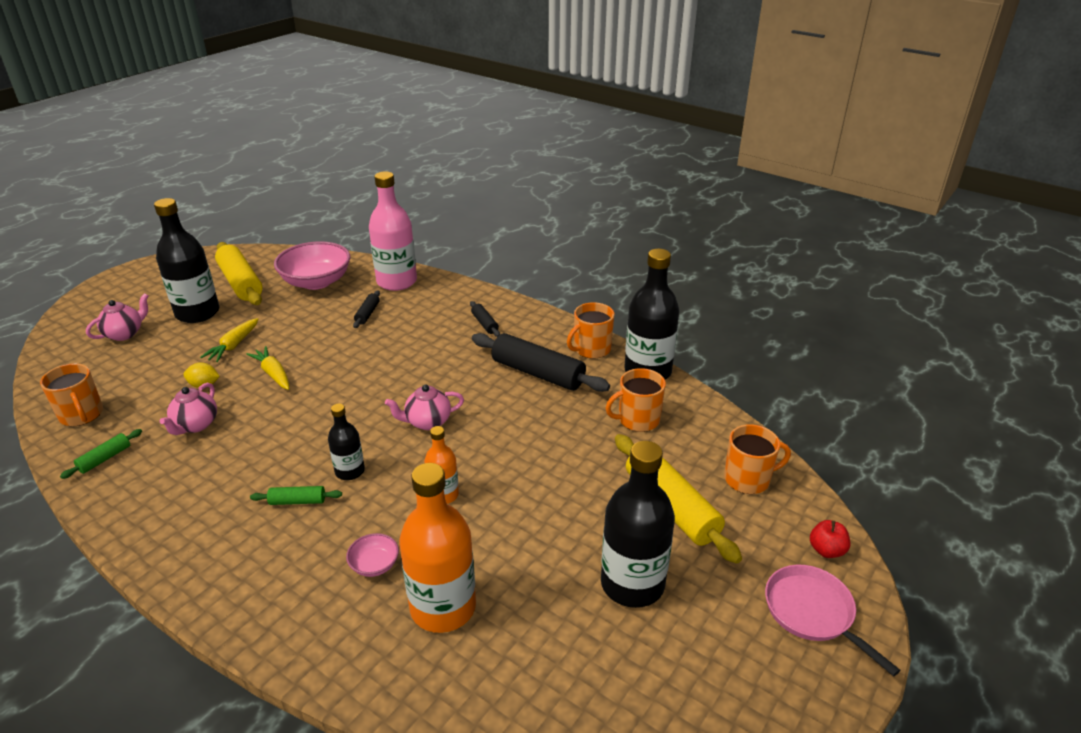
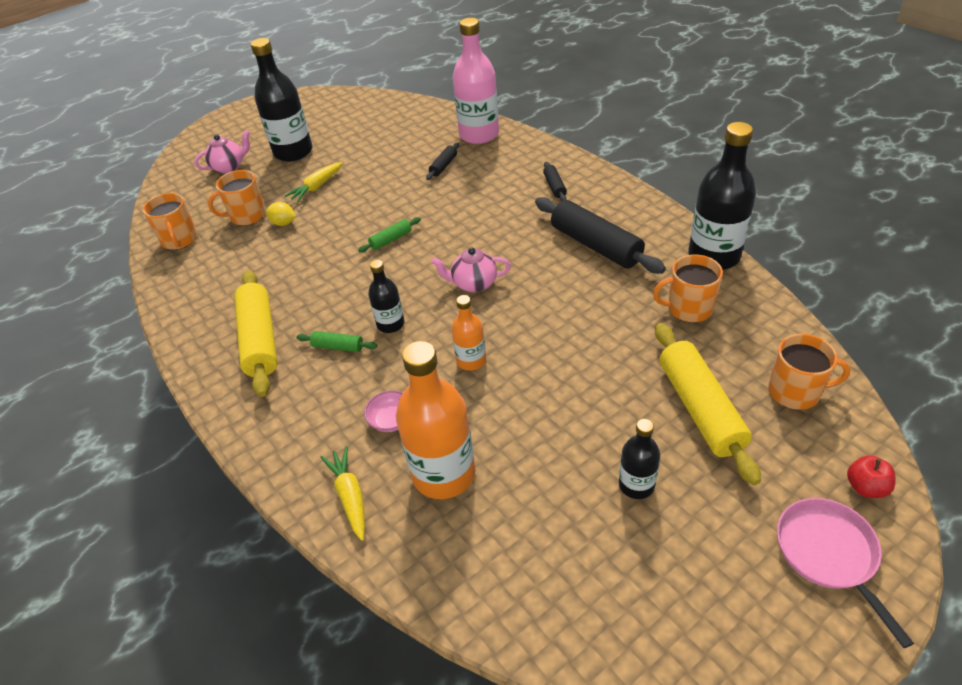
camera: 20 degrees right, 10 degrees up
green rolling pin [60,429,142,479] -> green rolling pin moved to [358,217,421,253]
pink teapot [160,383,217,435] -> none
yellow rolling pin [215,242,262,305] -> yellow rolling pin moved to [234,270,278,397]
yellow carrot [246,346,289,390] -> yellow carrot moved to [320,446,365,541]
pink bowl [274,241,350,290] -> none
orange mug [567,302,614,359] -> orange mug moved to [208,170,266,226]
black bottle [601,441,675,608] -> black bottle [619,419,660,499], size x0.53

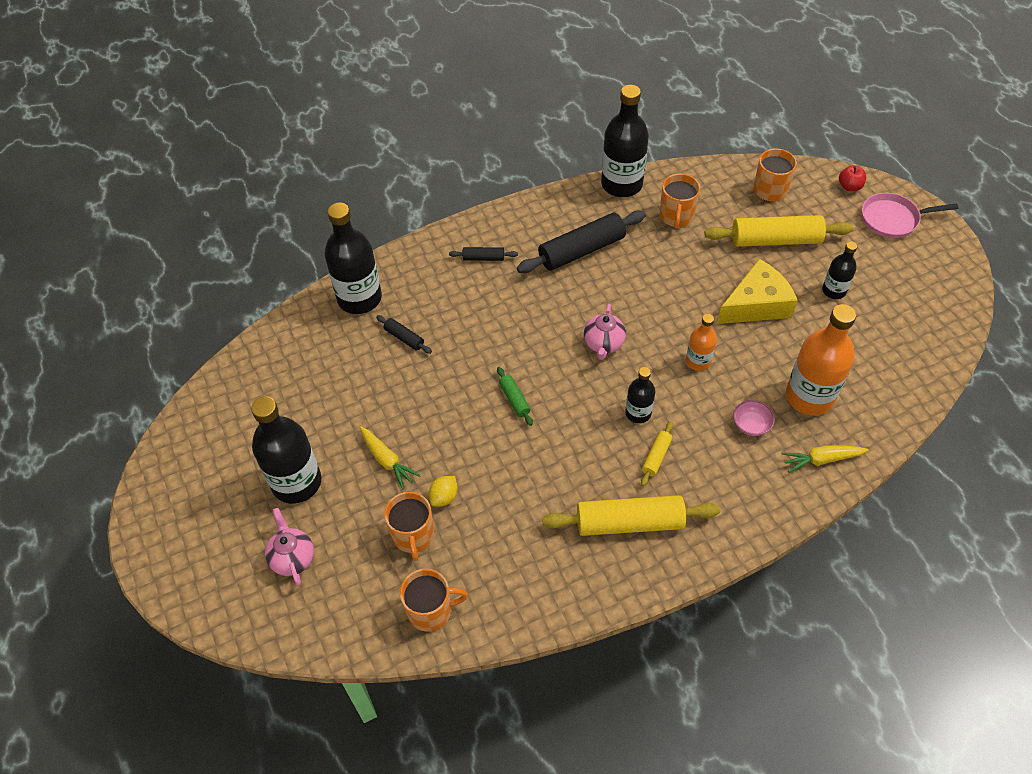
camera: 80 degrees left, 10 degrees up
green rolling pin [296,331,377,352] -> yellow rolling pin [641,422,673,486]
pink bottle [453,18,499,144] -> black bottle [325,203,382,314]
none -> yellow cheese [717,259,798,324]

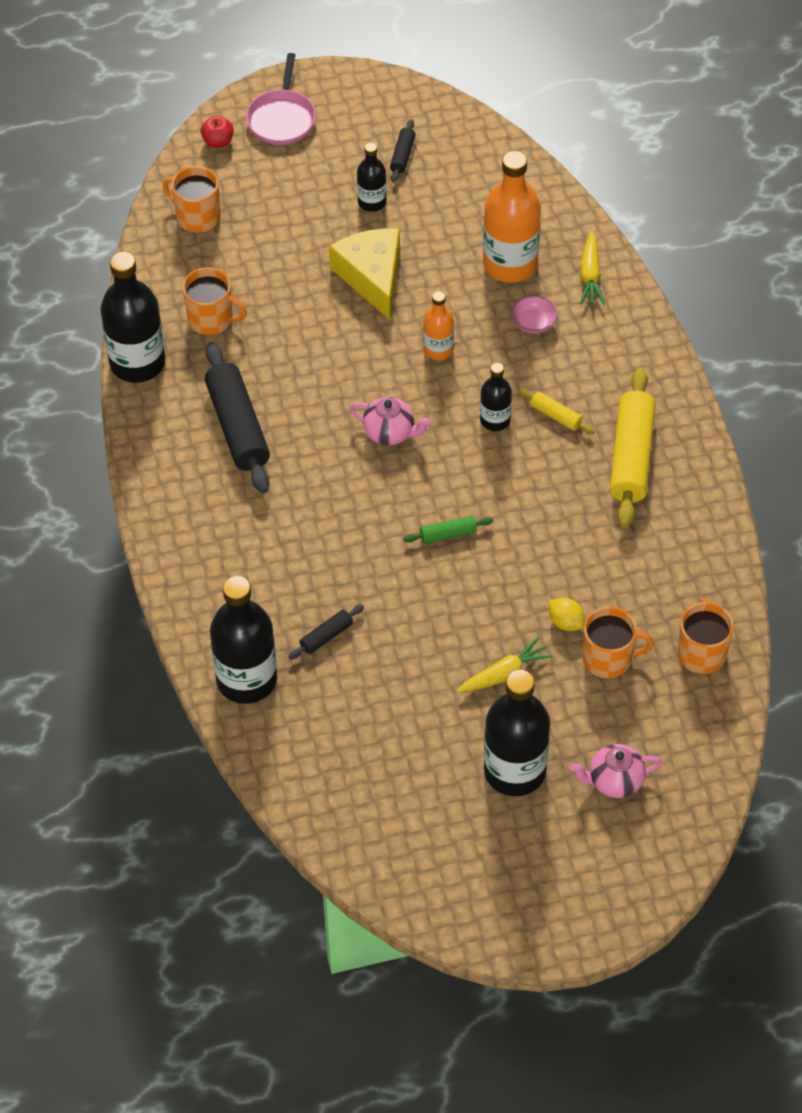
camera: 80 degrees left, 0 degrees up
black rolling pin [449,247,518,261] -> black rolling pin moved to [390,119,416,182]
yellow rolling pin [704,215,853,247] -> none

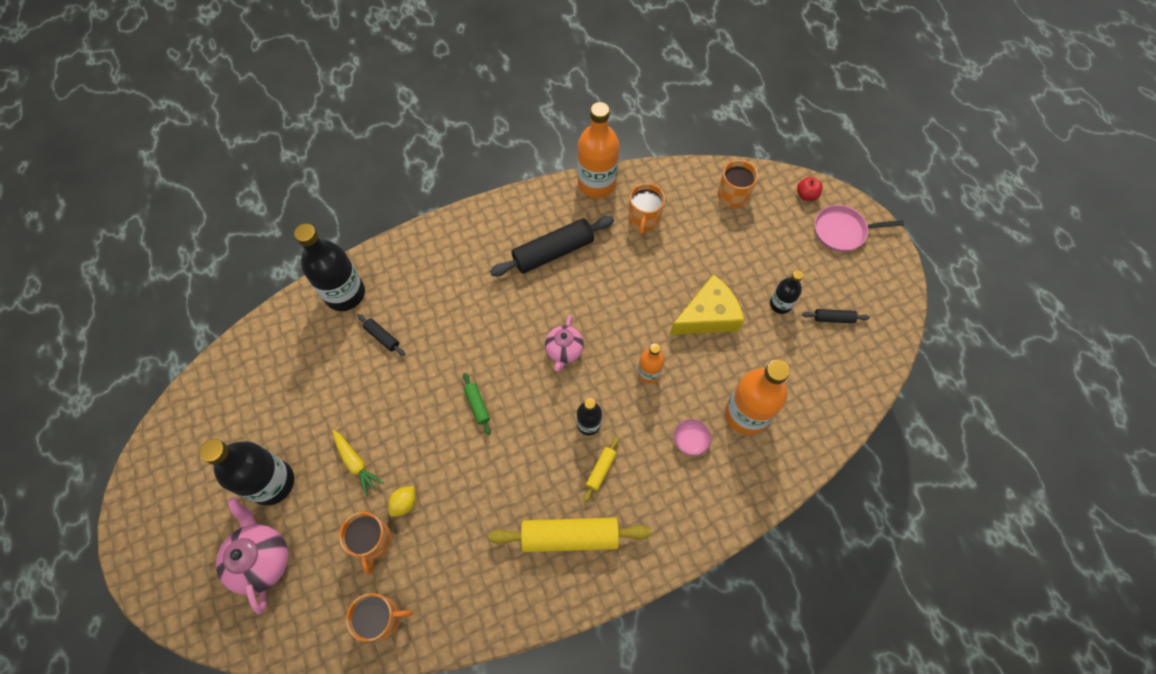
camera: 80 degrees right, 10 degrees up
black bottle [101,252,165,383] -> orange bottle [577,102,619,198]
pink teapot [570,744,662,798] -> pink teapot [216,497,289,614], size x1.52
yellow carrot [580,232,605,305] -> none

